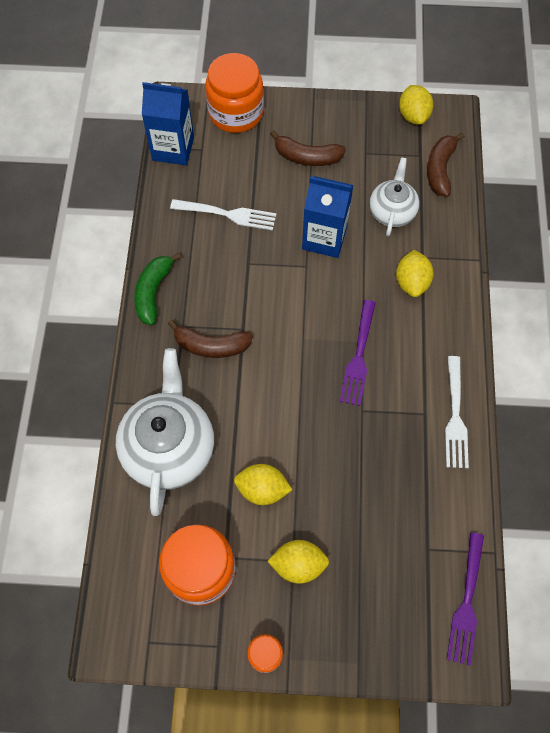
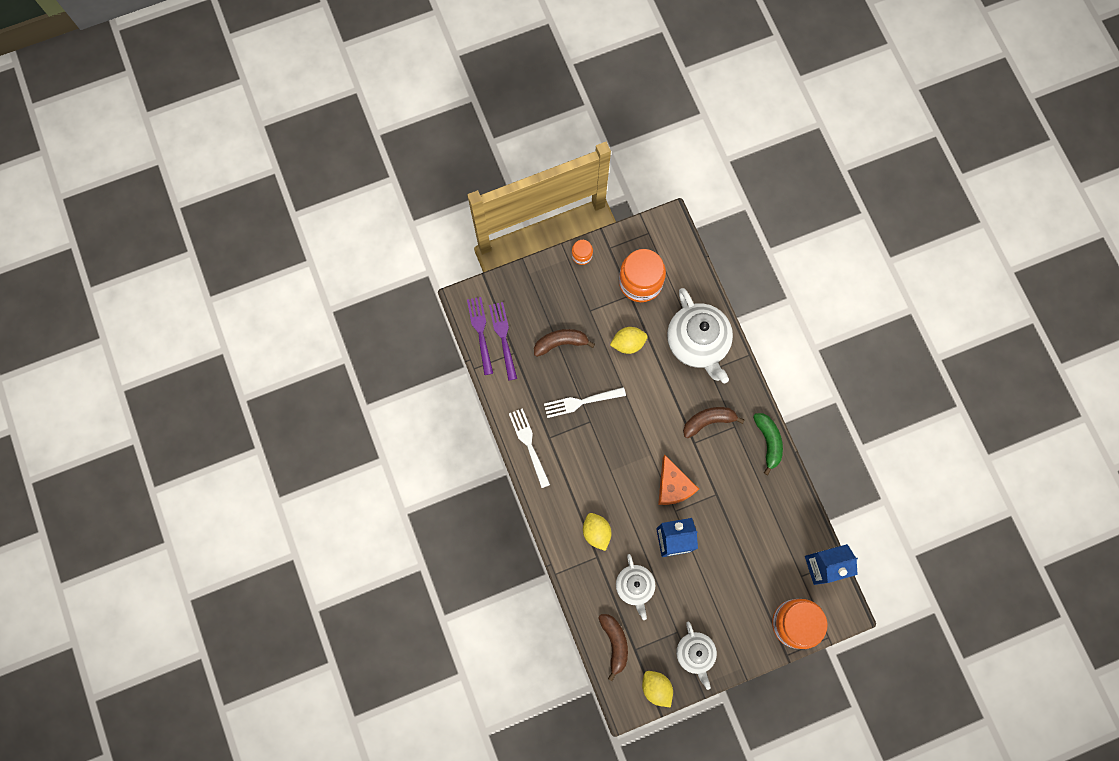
camera: 155 degrees right, 10 degrees up
white fork [170,199,276,231] -> white fork moved to [544,387,626,418]
yellow lemon [267,540,329,584] -> none
brown banana [270,130,346,166] -> brown banana moved to [534,329,595,357]
purple fork [340,300,376,406] -> purple fork moved to [489,302,517,381]
none -> orange cheese [658,455,699,505]
none -> white teapot [676,622,717,690]

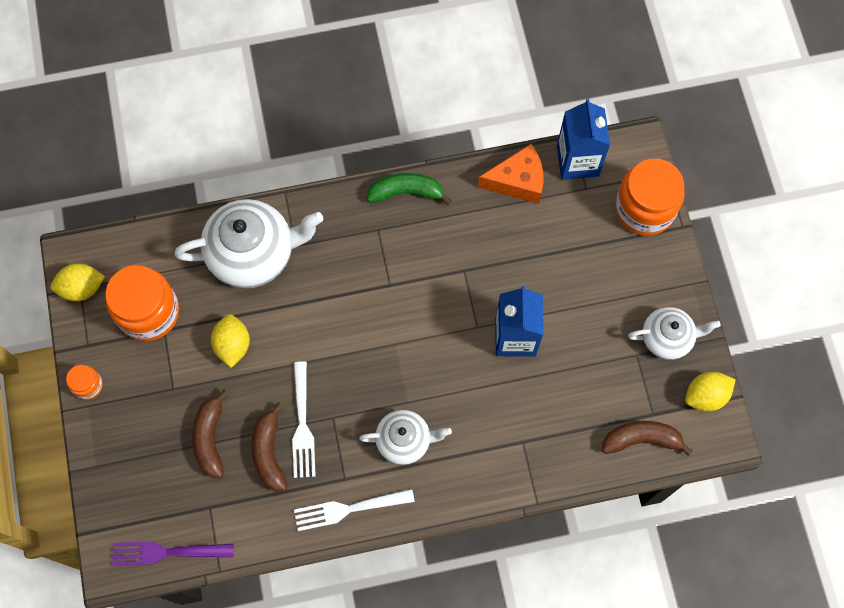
camera: 80 degrees left, 5 degrees down
purple fork [489,302,517,381] -> none
yellow lemon [583,513,611,551] -> yellow lemon moved to [51,263,105,301]
white teapot [616,554,655,620] -> white teapot moved to [359,410,452,465]
orange cheese [658,455,699,505] -> orange cheese moved to [478,144,543,204]
brown banana [683,407,744,438] -> brown banana moved to [251,402,288,492]

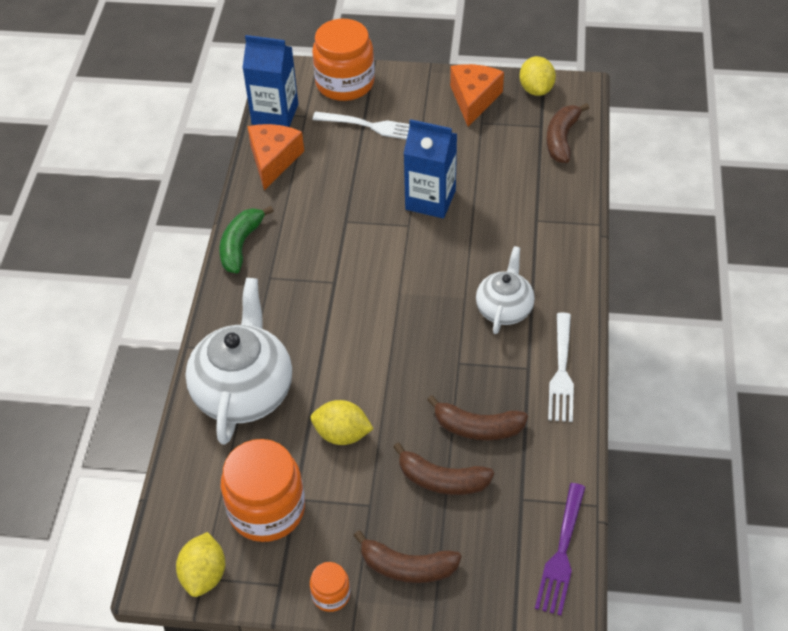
camera: 70 degrees left, 20 degrees down
white fork [292,361,316,478] -> white fork moved to [312,112,410,140]
white teapot [628,307,721,360] -> orange cheese [450,64,504,127]
none -> brown banana [354,530,462,583]

